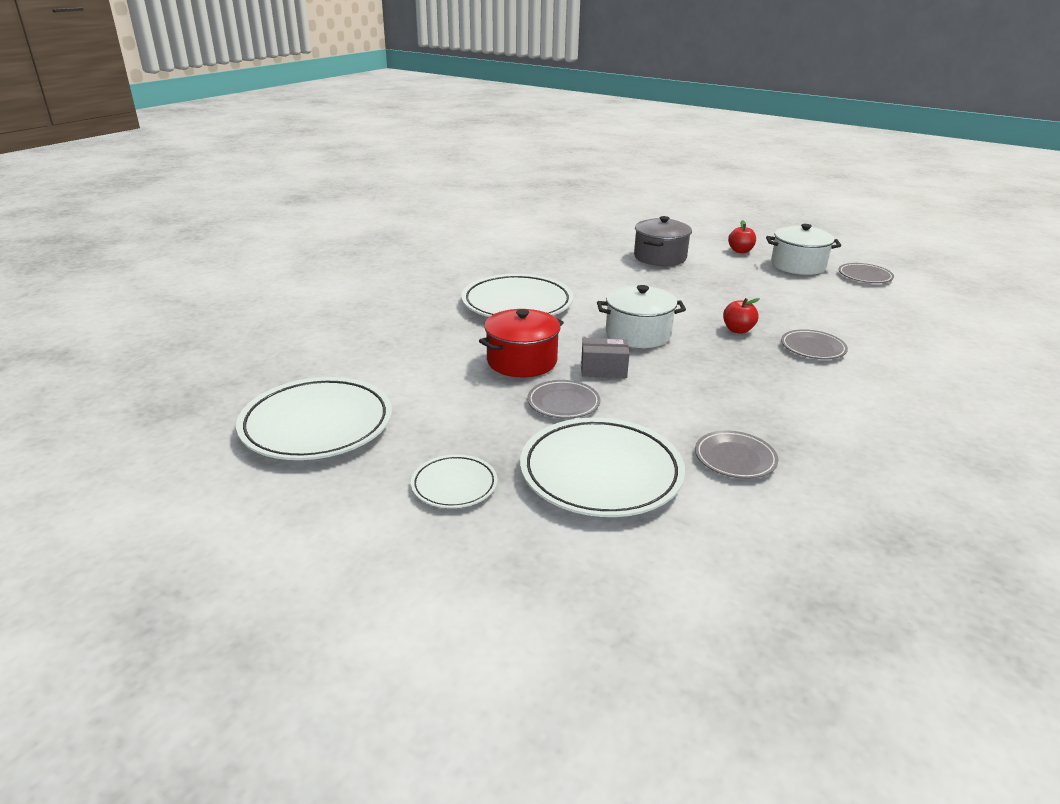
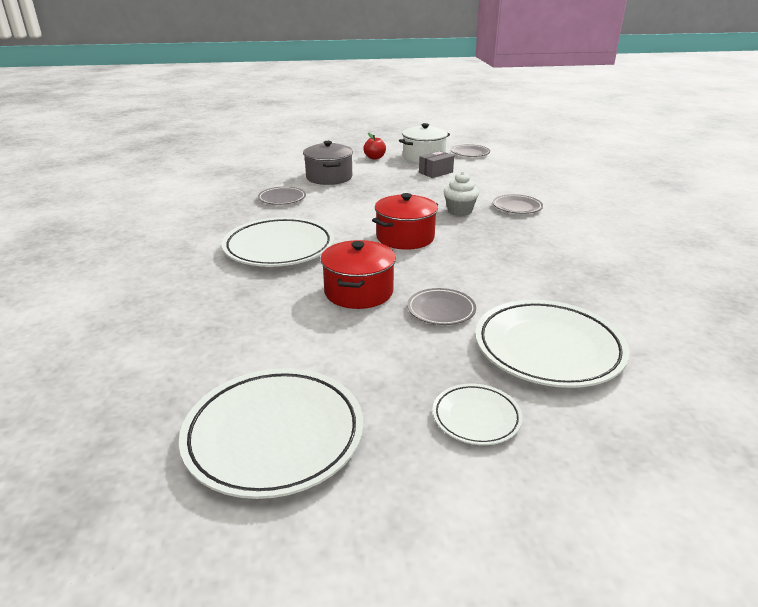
camera: 40 degrees left, 0 degrees up
grey box [581,338,629,378] -> grey box moved to [419,151,454,178]
white pot [597,285,686,348] -> red pot [372,193,438,250]
grey plate [695,431,778,479] -> grey plate moved to [258,187,306,205]
red apple [723,298,760,334] -> white cupcake [443,171,479,216]

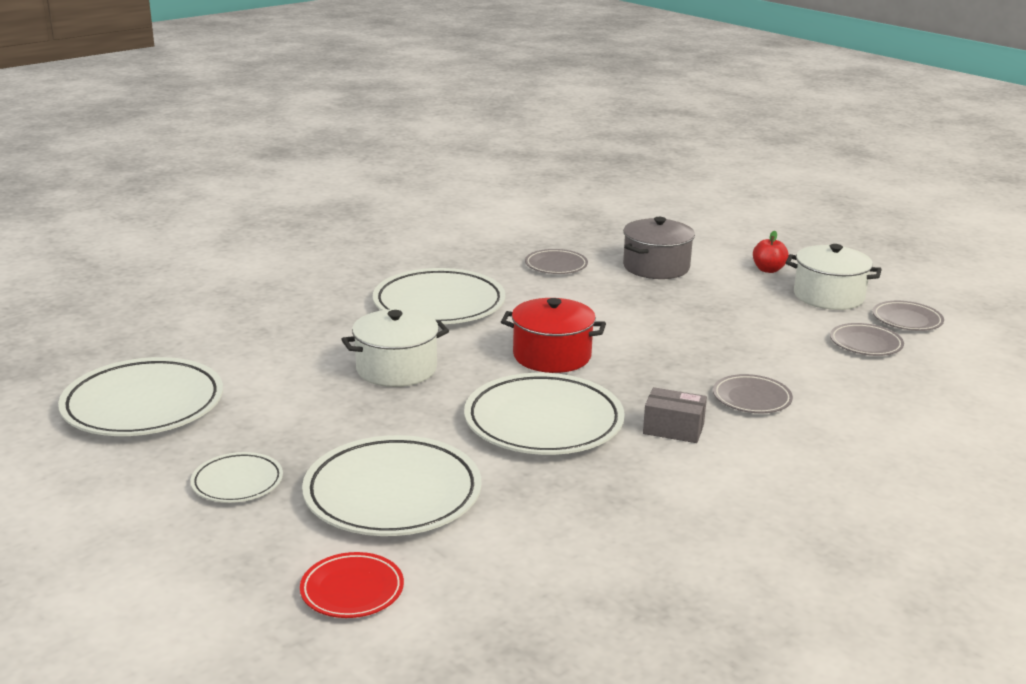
camera: 55 degrees right, 5 degrees down
red pot [320,240,396,309] -> white pot [341,309,449,387]
grey plate [407,288,476,325] -> grey plate moved to [830,323,904,356]
grey box [419,151,454,178] -> grey box moved to [643,387,707,443]
white cupcake [443,171,479,216] -> none
none -> red plate [300,552,404,618]
none -> white plate [464,373,625,455]

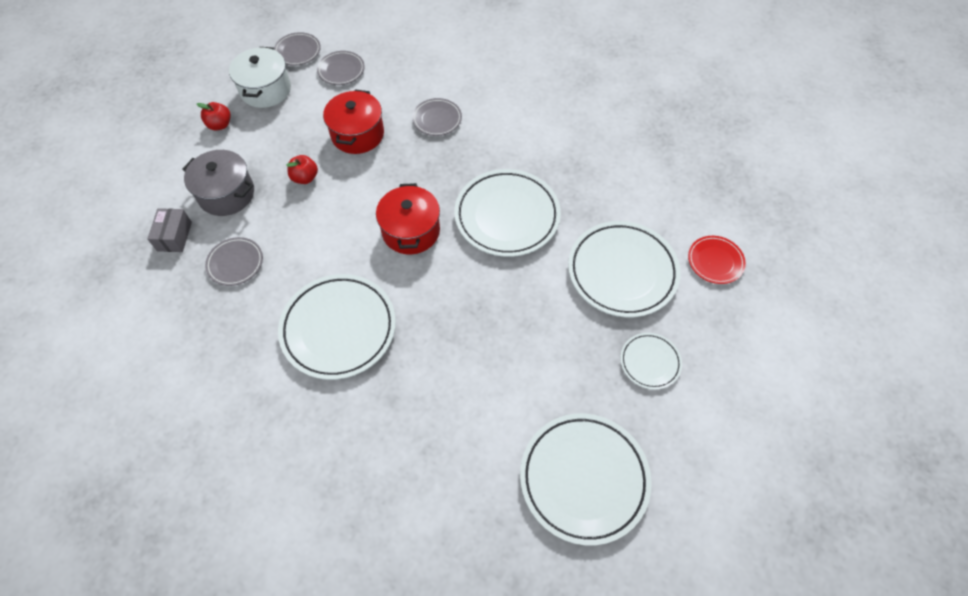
camera: 105 degrees left, 35 degrees up
white pot [341,309,449,387] -> none
grey box [643,387,707,443] -> grey box moved to [147,208,192,252]
none -> red apple [286,155,318,184]
none -> red pot [323,89,384,154]

